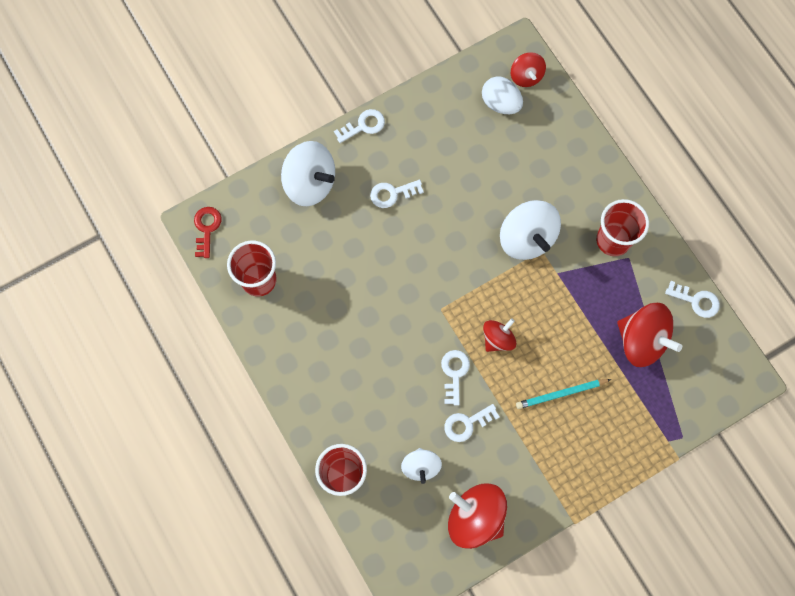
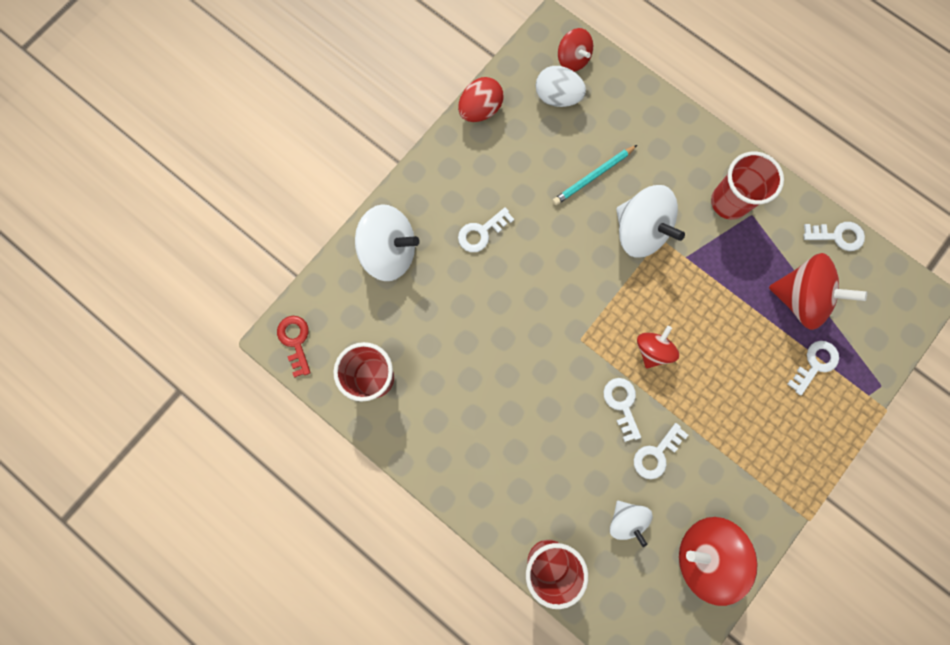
camera: 20 degrees left, 5 degrees up
white key [334,109,385,143] -> white key moved to [788,341,839,395]
turquoise pencil [516,379,612,409] -> turquoise pencil moved to [553,145,637,205]
none -> red egg [458,77,503,122]

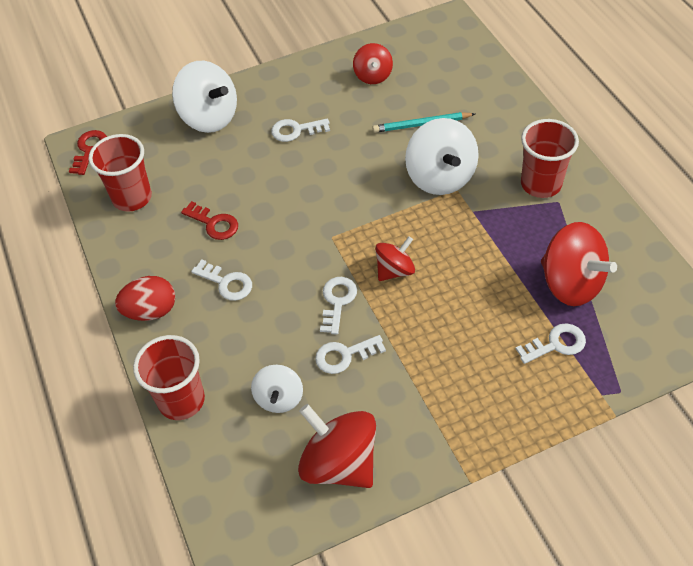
camera: 30 degrees right, 25 degrees down
red egg [458,77,503,122] -> red egg moved to [115,276,175,321]
white egg [536,66,586,107] -> none
red spinning top [558,28,593,72] -> red spinning top moved to [353,43,393,84]
white key [803,222,865,251] -> white key moved to [191,259,252,301]
none -> red key [181,201,238,240]

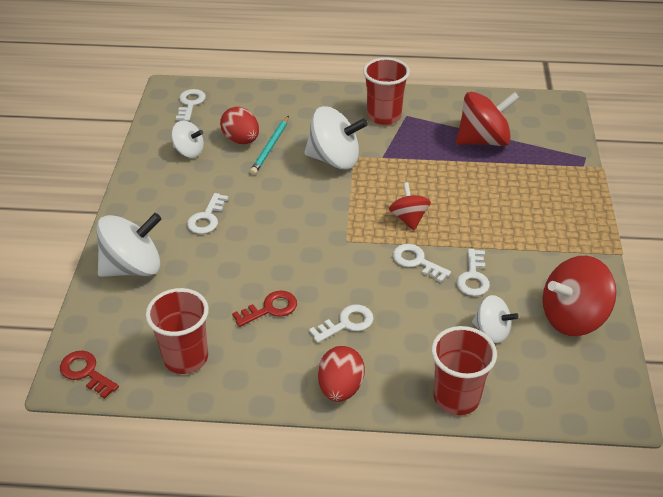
camera: 65 degrees left, 10 degrees down
red spinning top [353,43,393,84] -> white spinning top [171,121,204,158]
white key [516,323,586,364] -> white key moved to [176,89,206,121]
none -> red egg [220,107,259,144]

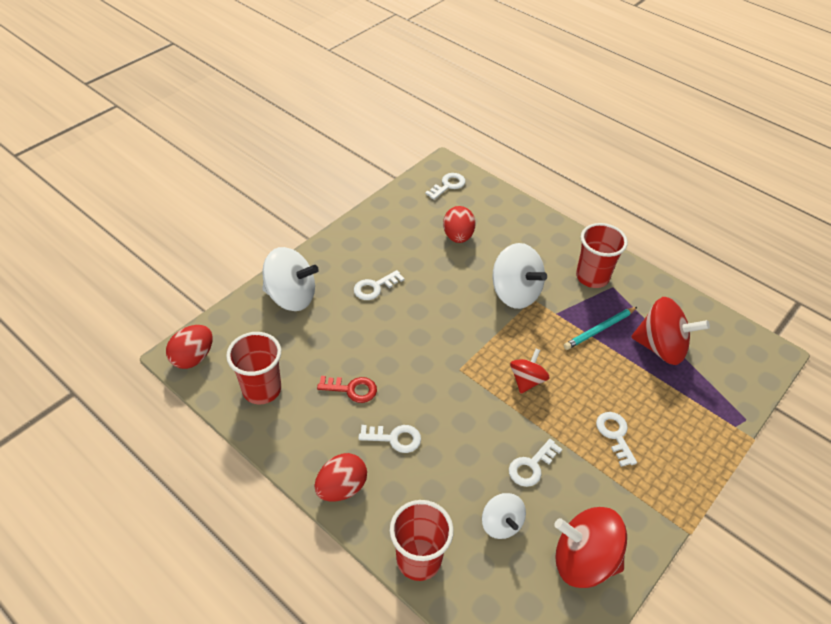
camera: 35 degrees right, 5 degrees up
red key [60,351,119,399] -> red egg [166,325,213,369]
white spinning top [171,121,204,158] -> none
turquoise pencil [250,116,289,175] -> turquoise pencil moved to [564,307,637,350]
white key [393,244,451,282] -> white key moved to [596,412,637,467]

